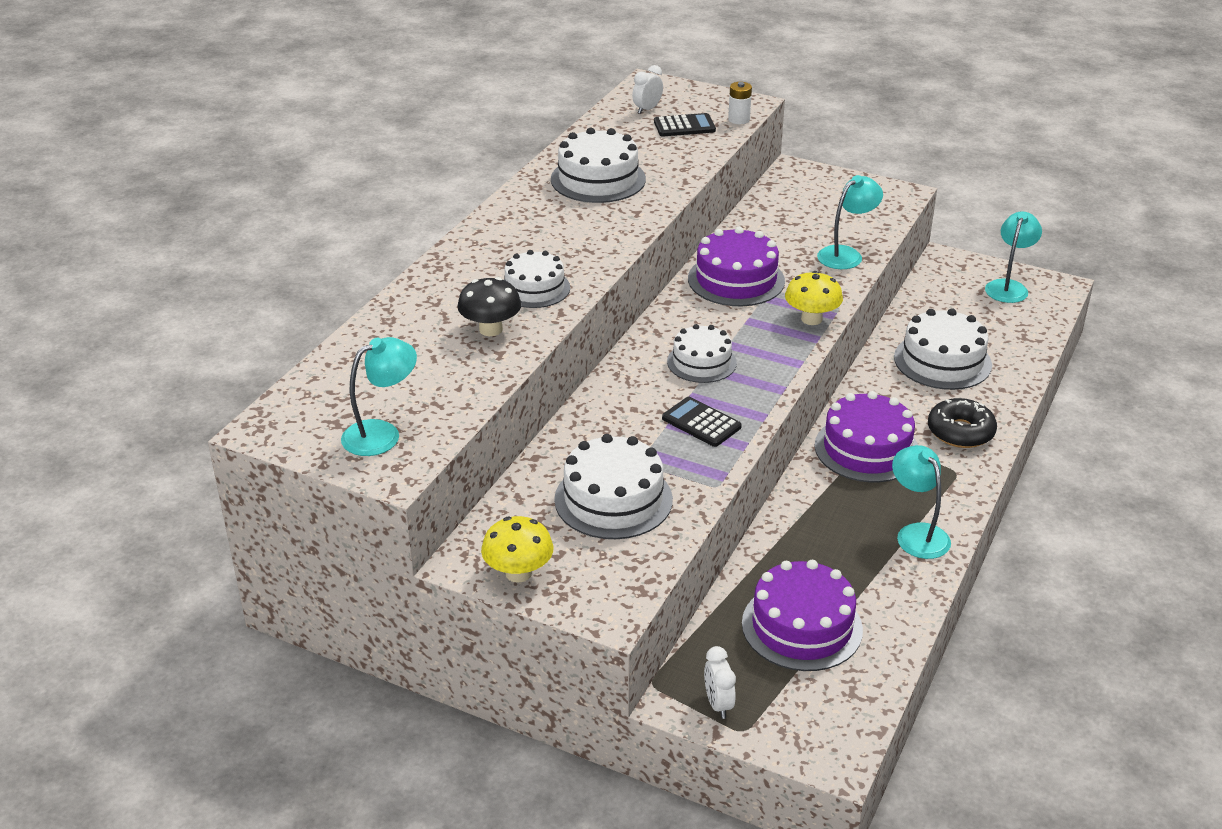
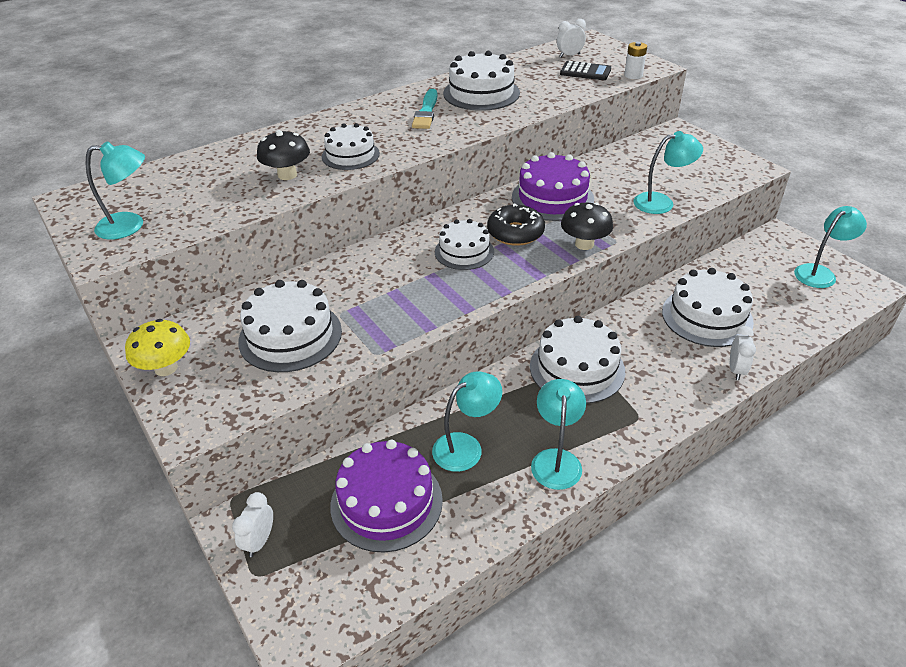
camera: 30 degrees right, 5 degrees up
black calculator [662,397,742,447] -> none
yellow mushroom [785,271,843,325] -> black mushroom [561,202,613,250]
purple cake [815,391,918,482] -> white cake [530,316,625,404]
black donut [928,398,997,448] -> black donut moved to [487,203,545,246]
none -> turquoise brush [412,89,437,129]
none -> turquoise lamp [432,371,502,472]
none -> white clock [730,326,756,380]

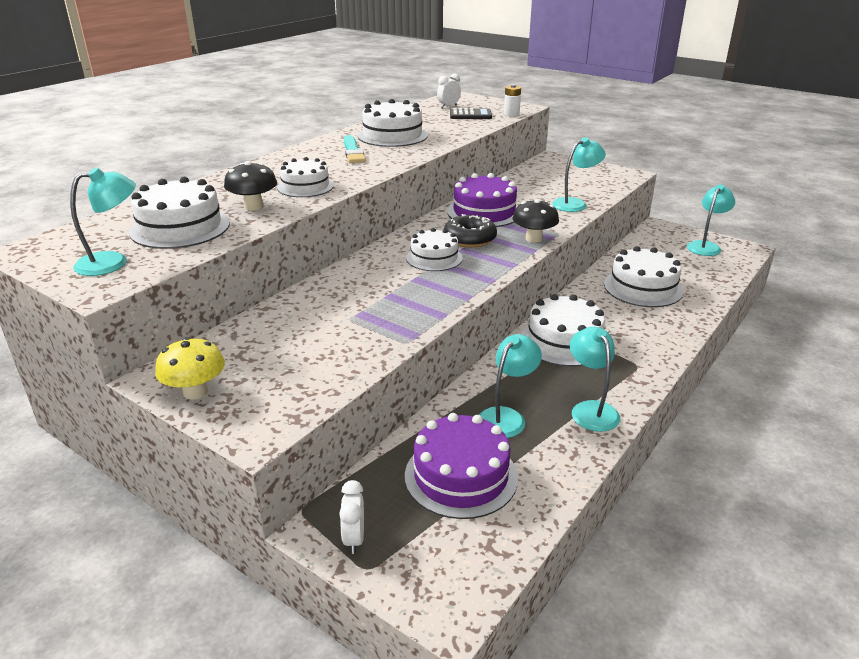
camera: 20 degrees left, 10 degrees down
white cake [238,280,342,372] -> white cake moved to [129,177,230,249]
white clock [730,326,756,380] -> none

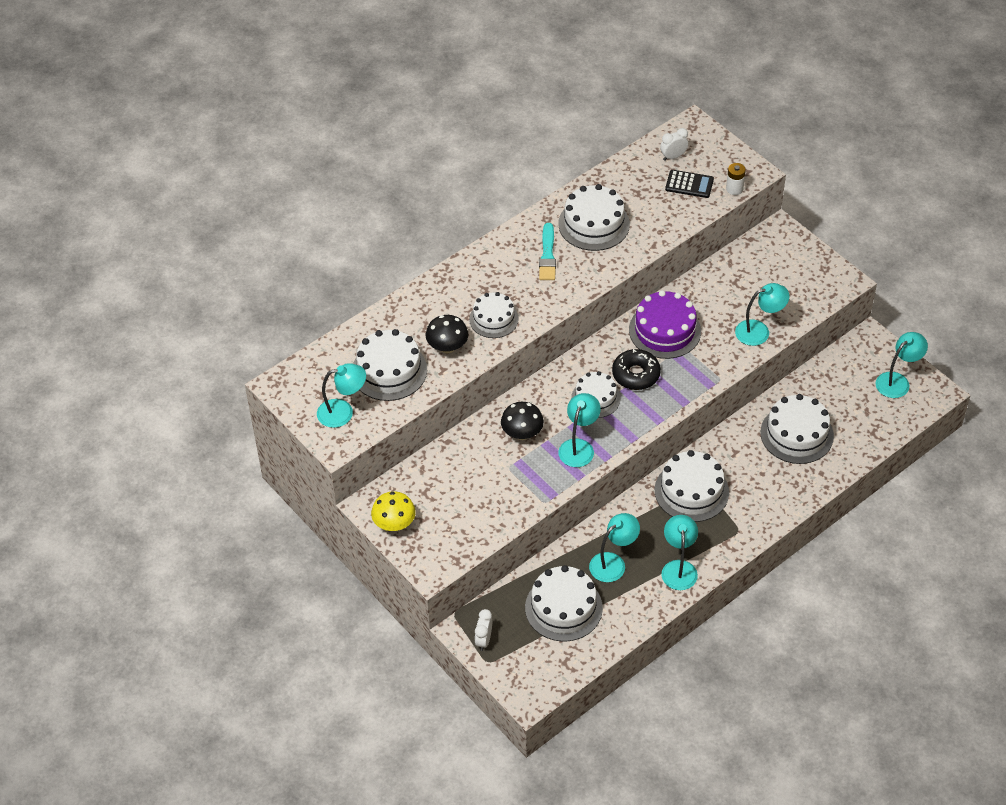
camera: 15 degrees right, 20 degrees up
purple cake [405,413,518,519] -> white cake [525,565,603,641]
black mushroom [512,199,559,243] -> black mushroom moved to [501,402,544,440]
none -> turquoise lamp [558,393,601,467]

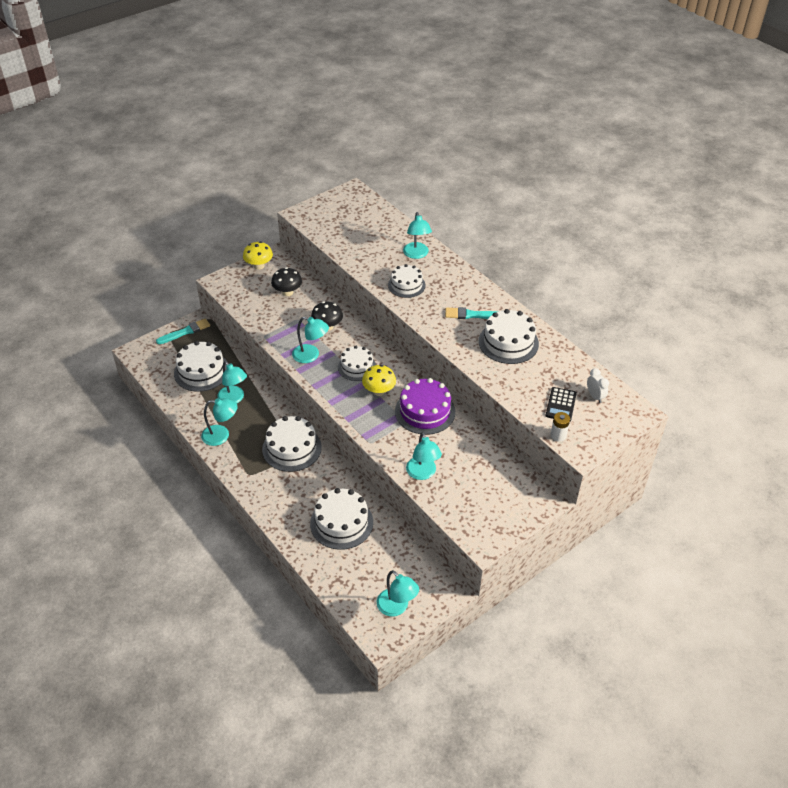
camera: 90 degrees right, 5 degrees down
turquoise lamp [317,363,366,428] -> turquoise lamp moved to [403,212,432,259]
white cake [353,329,427,401] -> none
black mushroom [426,315,468,354] -> black mushroom moved to [271,267,302,296]
white clock [475,609,492,651] -> turquoise brush [156,318,210,344]
black donut [612,349,661,390] -> yellow mushroom [362,365,396,396]

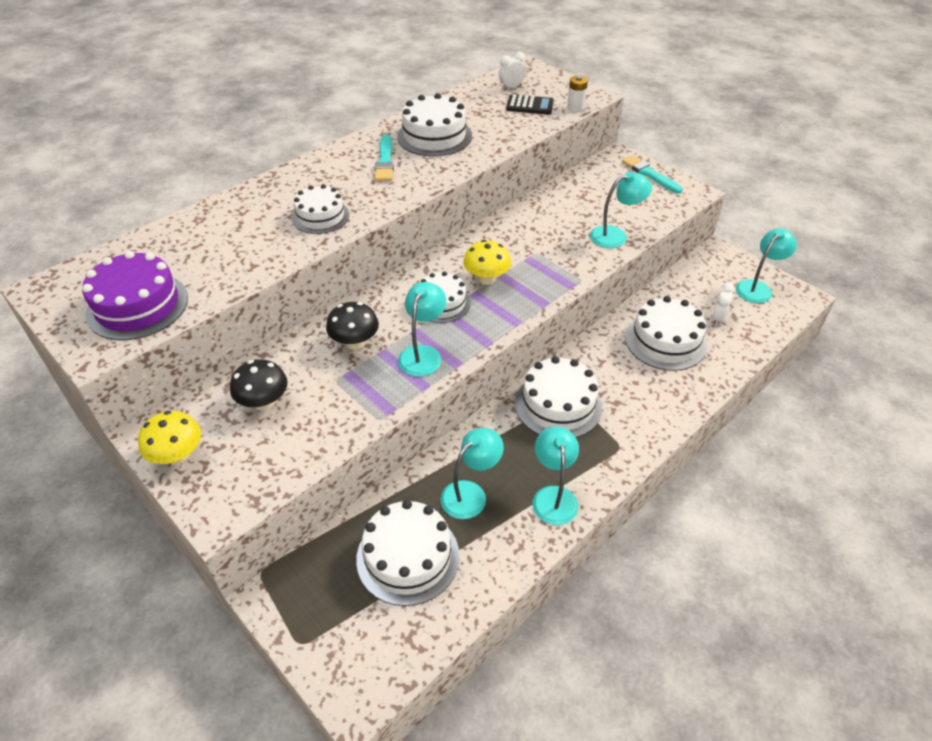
camera: 95 degrees left, 0 degrees up
turquoise brush [156,318,210,344] -> turquoise brush moved to [622,155,683,194]
purple cake [395,378,455,435] -> purple cake moved to [82,251,188,340]
turquoise lamp [403,212,432,259] -> none
none -> white clock [712,283,735,326]

